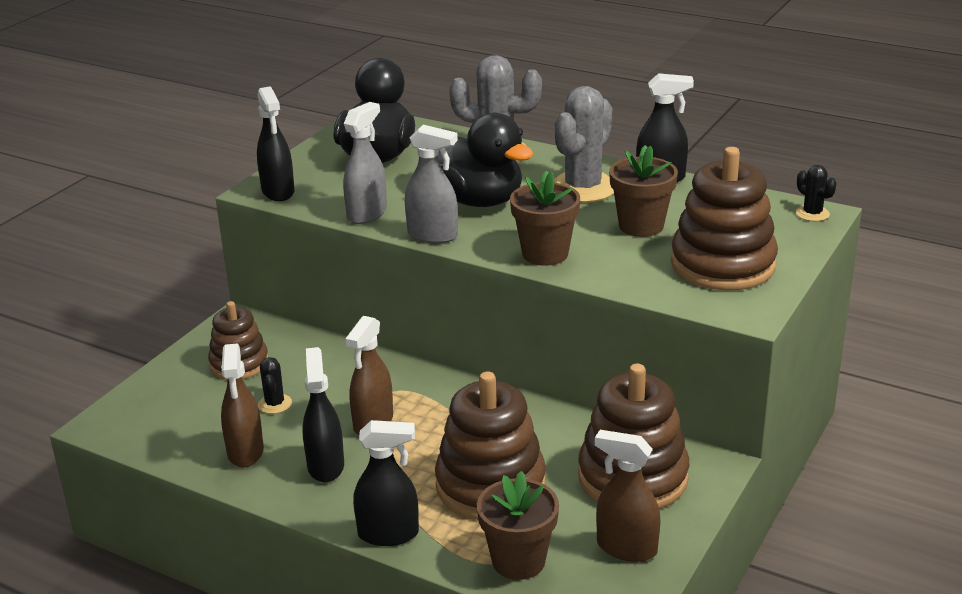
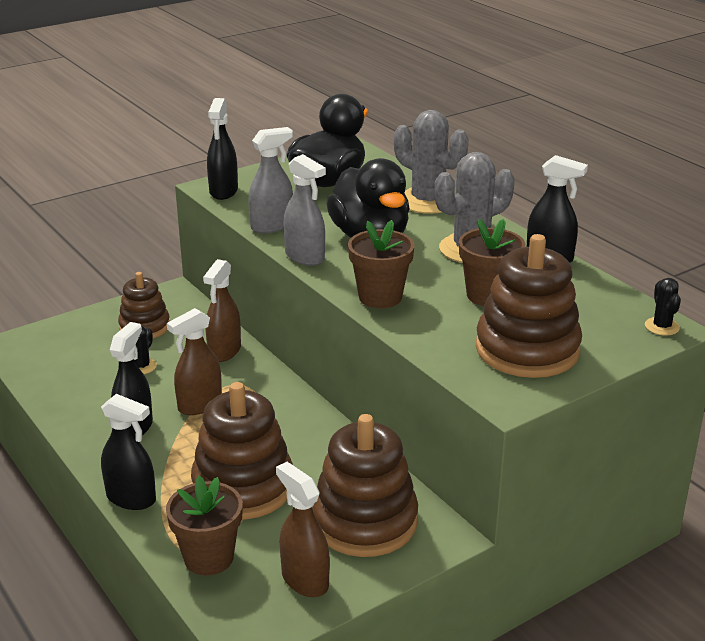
camera: 25 degrees right, 0 degrees up
brown spray bottle [221,343,264,467] -> brown spray bottle moved to [203,259,241,362]

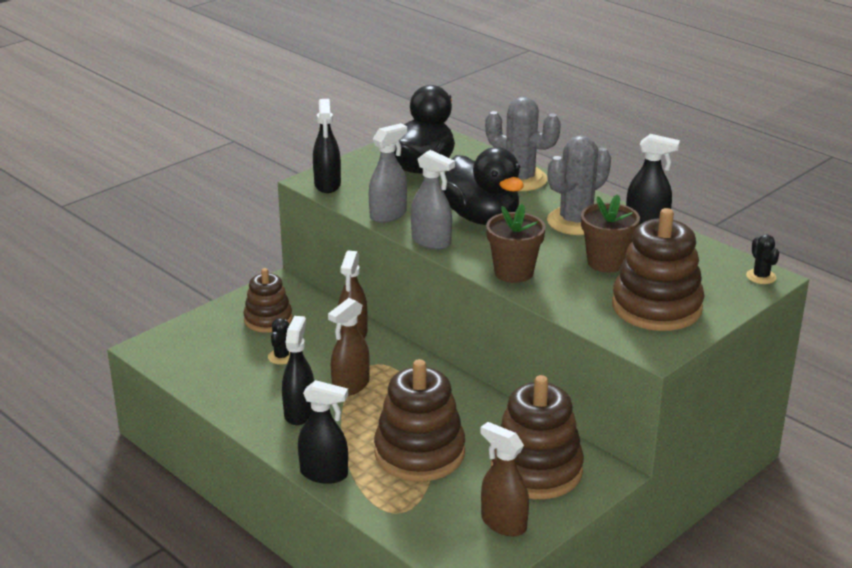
camera: 10 degrees left, 0 degrees up
brown flower pot [166,476,243,575] -> none

